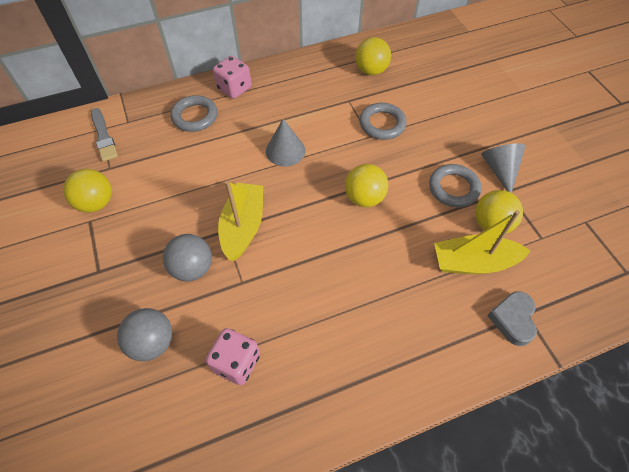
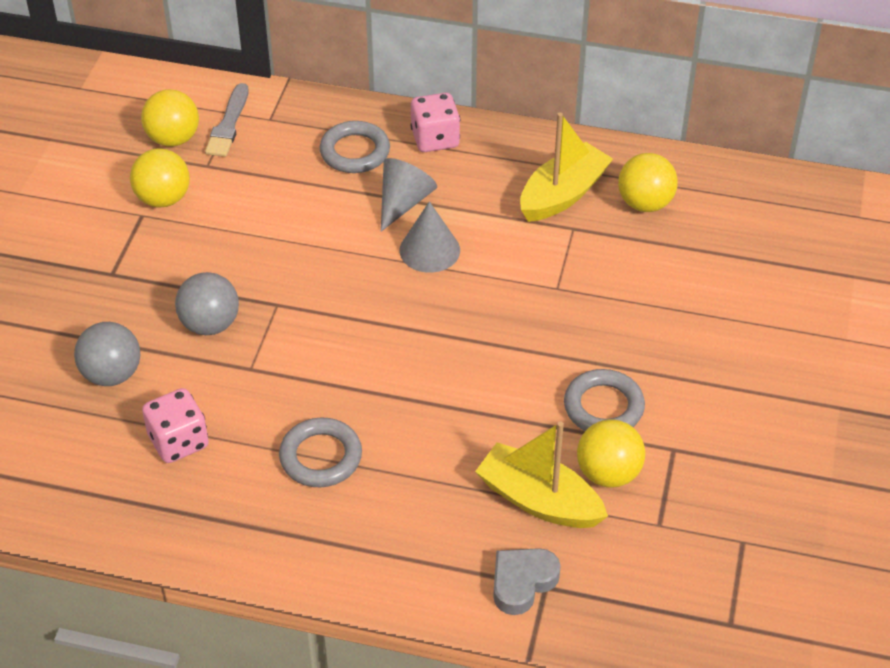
camera: 35 degrees right, 10 degrees down
yellow boat [218,181,263,261] -> yellow boat moved to [520,113,613,222]
yellow ball [345,164,388,207] -> yellow ball moved to [141,89,199,147]
grey ring [359,103,407,140] -> grey ring moved to [279,418,362,487]
grey cone [481,143,526,193] -> grey cone moved to [381,158,437,232]

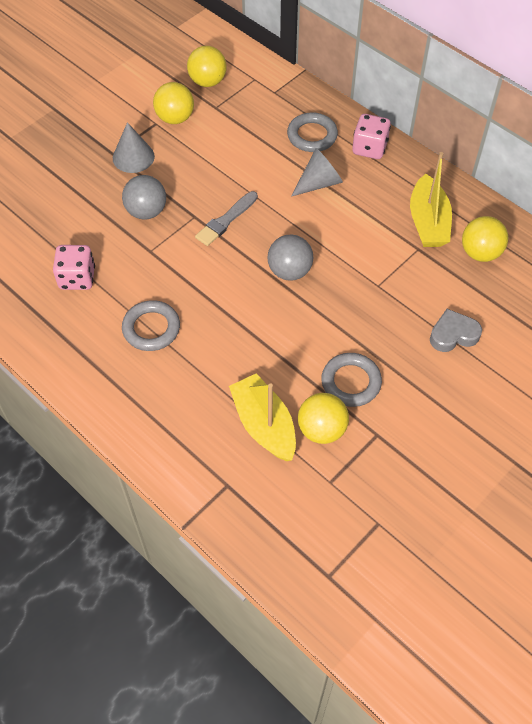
camera: 30 degrees right, 10 degrees up
grey ball [74,322,140,386] -> grey ball moved to [268,234,313,281]
grey brush [205,83,248,157] -> grey brush moved to [195,191,258,246]
grey cone [400,201,460,273] -> grey cone moved to [113,122,155,173]
grey heart [493,548,561,615] -> grey heart moved to [430,309,482,352]
yellow boat [520,113,613,222] -> yellow boat turned 105 degrees clockwise [410,152,452,247]

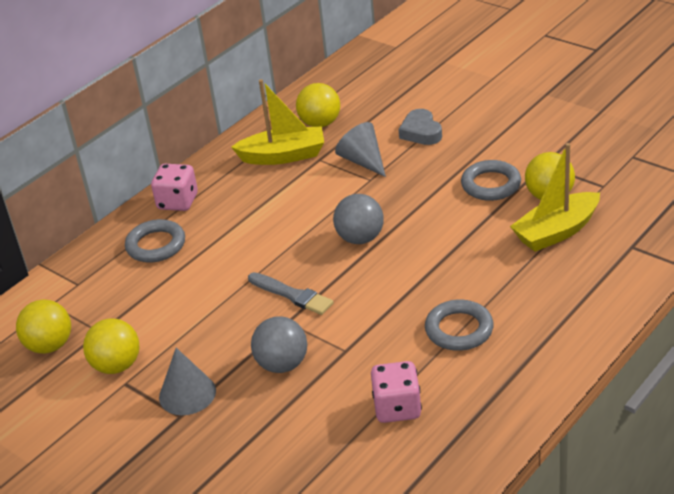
camera: 90 degrees left, 20 degrees down
grey cone [291,148,343,197] -> grey cone moved to [335,122,386,177]

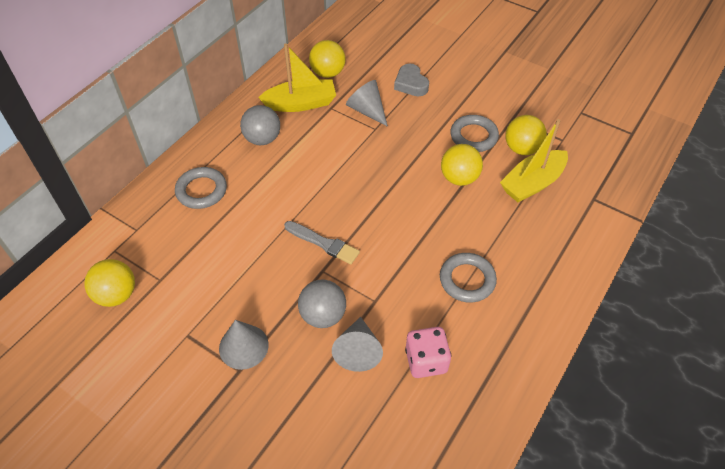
camera: 10 degrees left, 15 degrees up
yellow ball [83,318,139,374] -> yellow ball moved to [441,144,483,186]
pink dice [151,164,198,211] -> none
grey ball [333,194,384,244] -> grey ball moved to [240,105,280,145]
none -> grey cone [332,317,383,372]

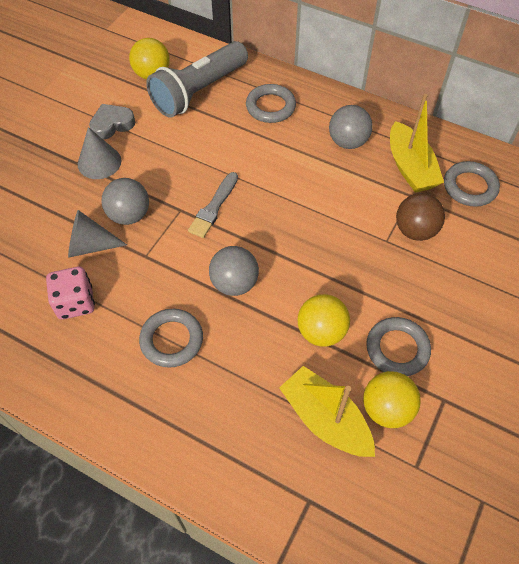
camera: 85 degrees right, 5 degrees up
yellow ball [309,40,346,78] -> grey ring [444,161,500,207]
grey cone [346,80,388,127] -> brown ball [396,193,445,241]
grey heart [394,64,429,96] -> grey heart moved to [89,104,135,140]
none -> grey flashlight [146,41,248,118]
none -> grey ball [209,246,259,296]

